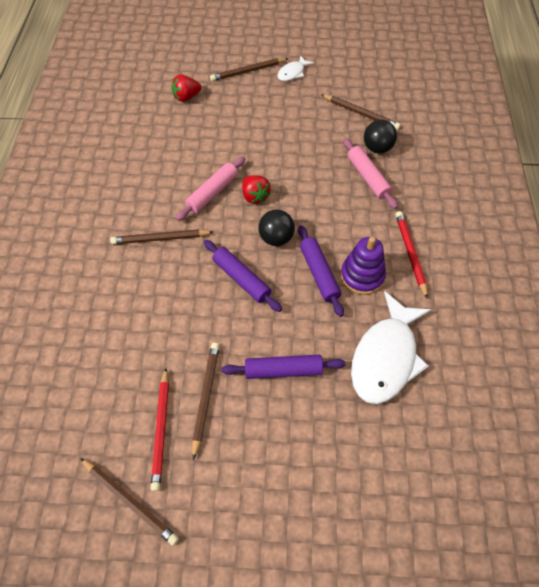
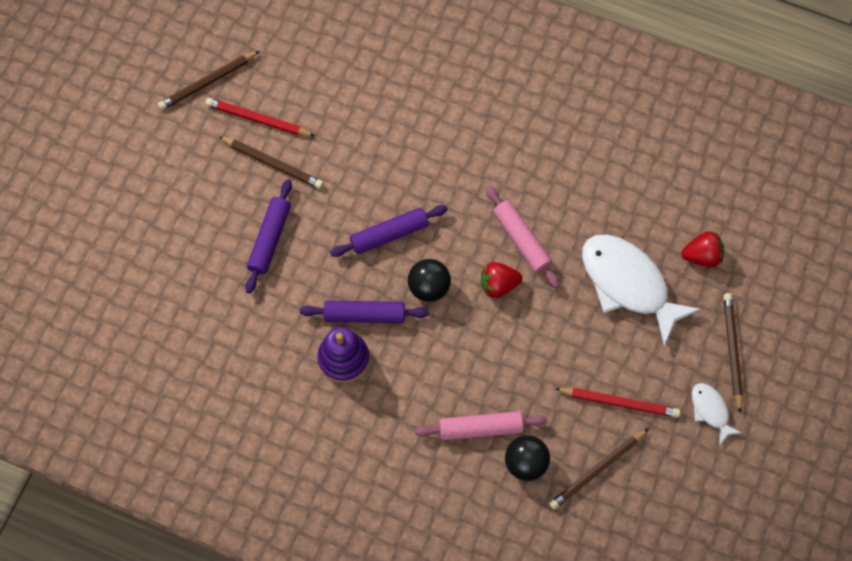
camera: 110 degrees right, 10 degrees up
brown pencil [110,229,213,245] -> none
red strawberry [172,74,201,102] -> red strawberry turned 90 degrees clockwise [681,231,724,267]
white fish [351,291,432,404] -> white fish moved to [582,234,701,346]
red pencil [396,211,428,299] -> red pencil moved to [554,388,680,418]

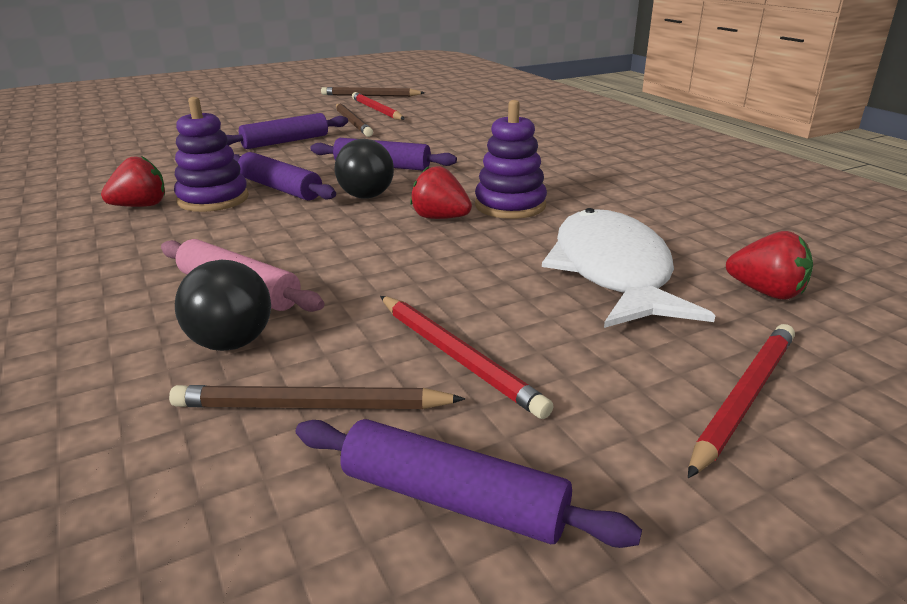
camera: 40 degrees right, 40 degrees down
pink rolling pin [486,186,560,288] -> purple stacking toy [475,100,547,219]
white fish [692,383,742,445] -> none
brown pencil [723,293,743,414] -> red pencil [688,324,795,478]
none -> red strawberry [101,157,165,207]
none -> purple rolling pin [296,419,642,548]

